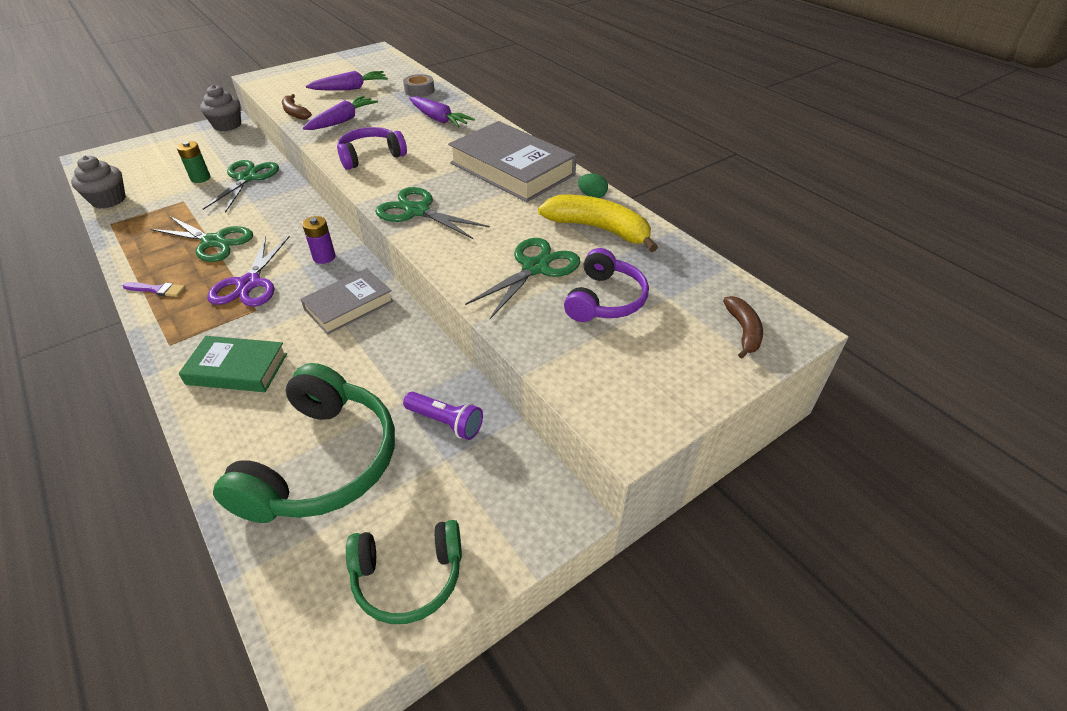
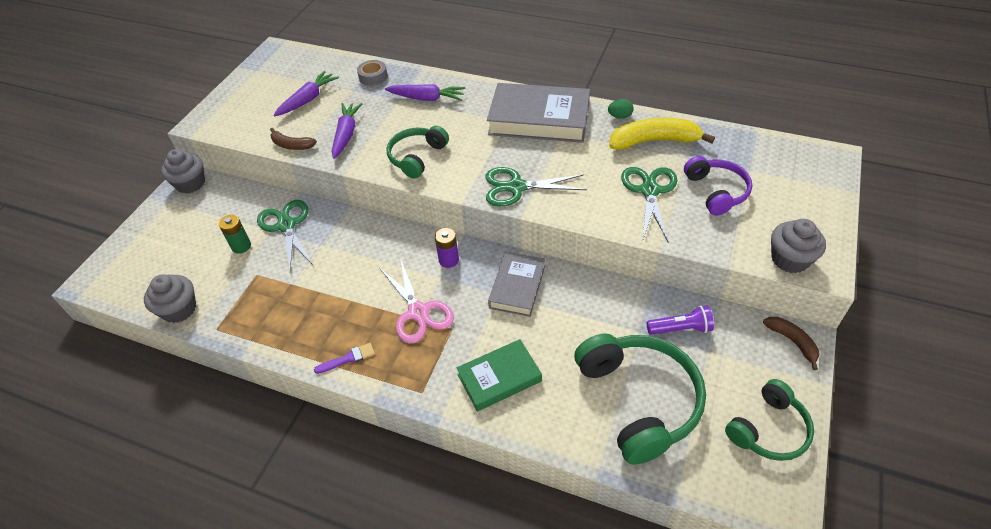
camera: 30 degrees left, 5 degrees up
green scissors [150,216,253,262] -> none
purple scissors [207,236,290,307] -> pink scissors [379,258,454,344]
purple headphones [337,127,407,170] -> green headphones [386,126,449,178]
brown banana [723,296,763,359] -> brown banana moved to [763,317,819,370]
none -> grey cupcake [771,219,826,273]

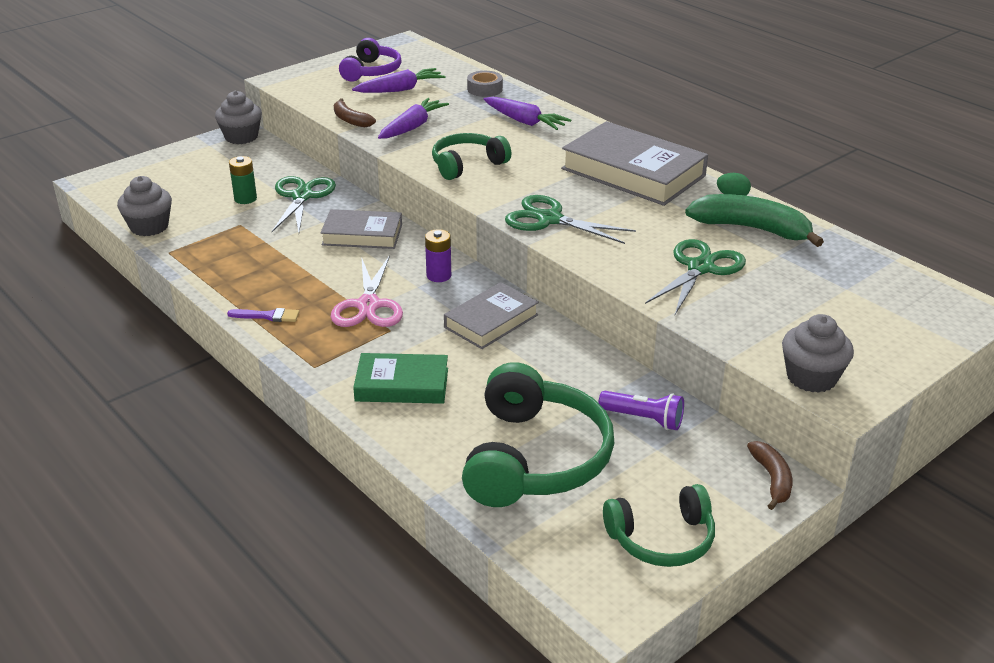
camera: 25 degrees right, 15 degrees down
yellow banana [609,118,715,150] -> green banana [685,194,824,247]
purple headphones [684,156,752,216] -> purple headphones moved to [339,38,402,81]
none -> grey book [320,209,402,249]

